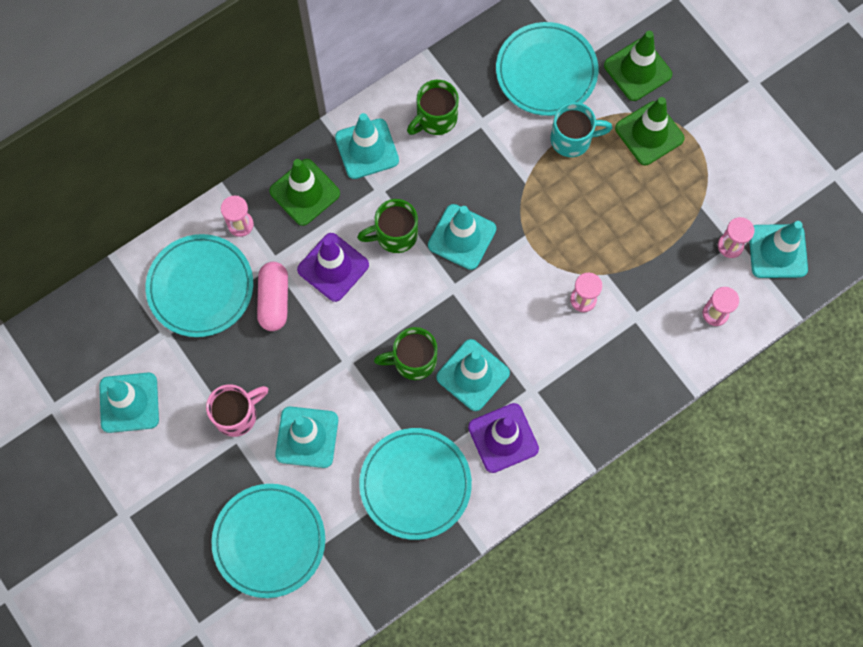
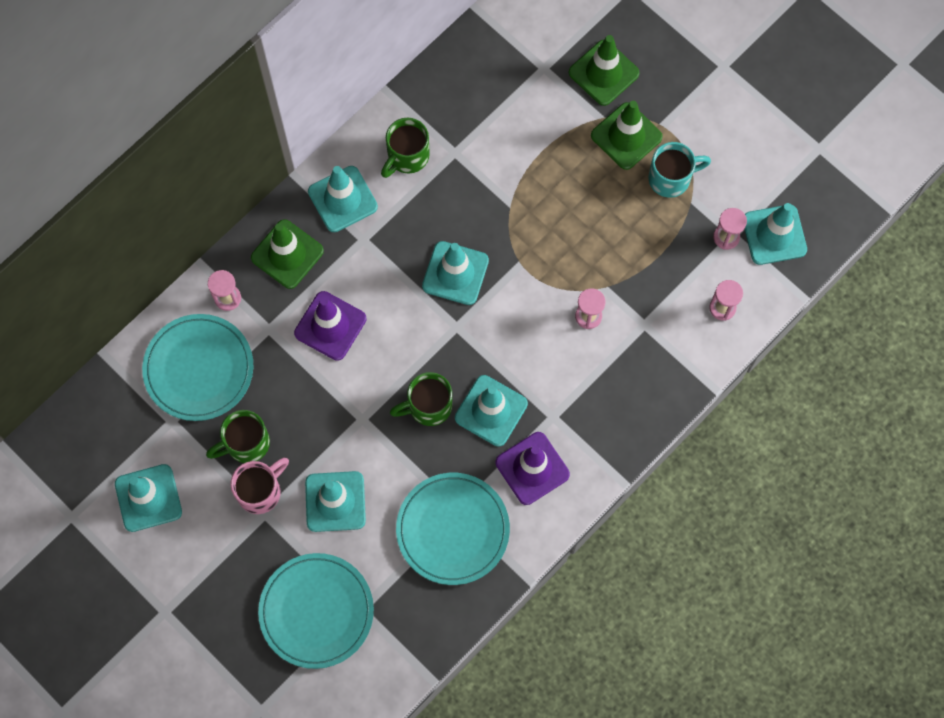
camera: 10 degrees left, 0 degrees up
pink capsule [257,262,288,331] -> none
green mug [357,199,418,253] -> green mug moved to [206,410,270,463]
turquoise plate [496,22,598,116] -> none
turquoise mug [551,102,612,157] -> turquoise mug moved to [648,142,711,198]

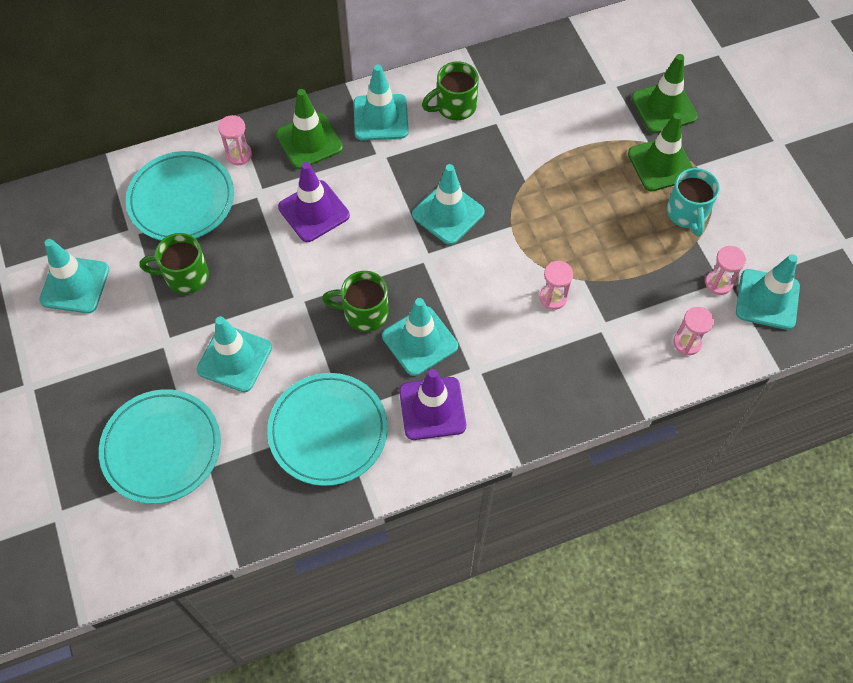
camera: 25 degrees right, 10 degrees down
pink mug [230,458,289,514] -> none
turquoise mug [648,142,711,198] -> turquoise mug turned 75 degrees clockwise [667,168,720,236]

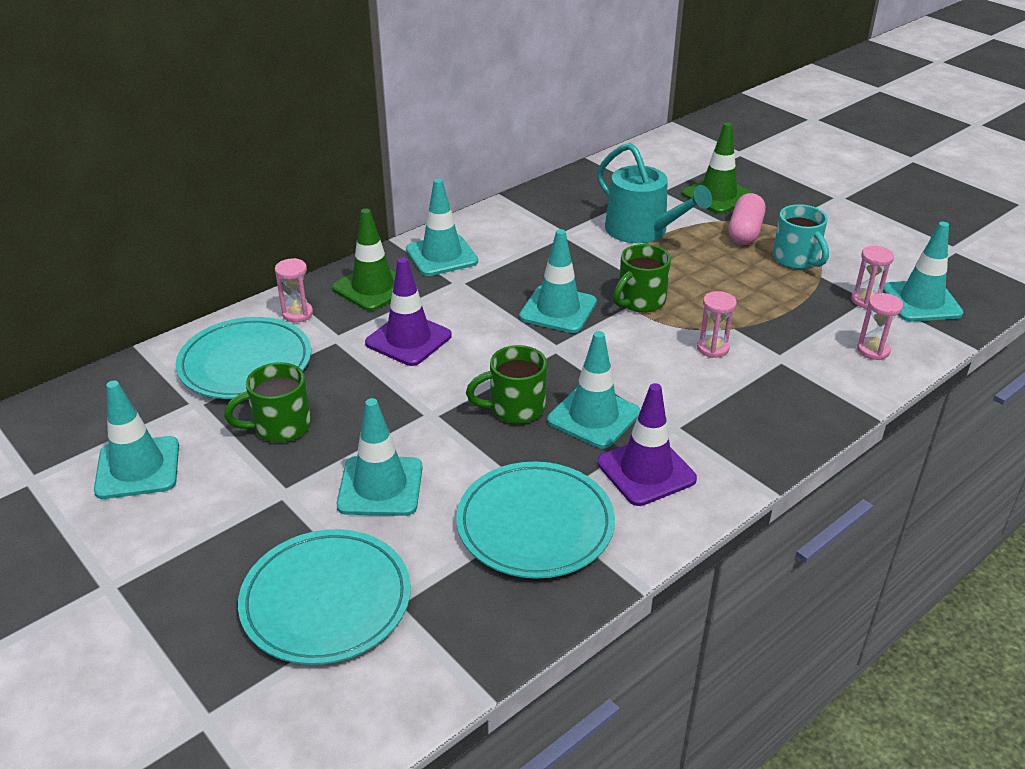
camera: 20 degrees left, 25 degrees down
green mug [422,61,479,120] -> green mug moved to [613,244,671,313]
green traffic cone [628,113,693,191] -> pink capsule [728,193,766,245]
none -> turquoise watering can [597,143,712,243]

